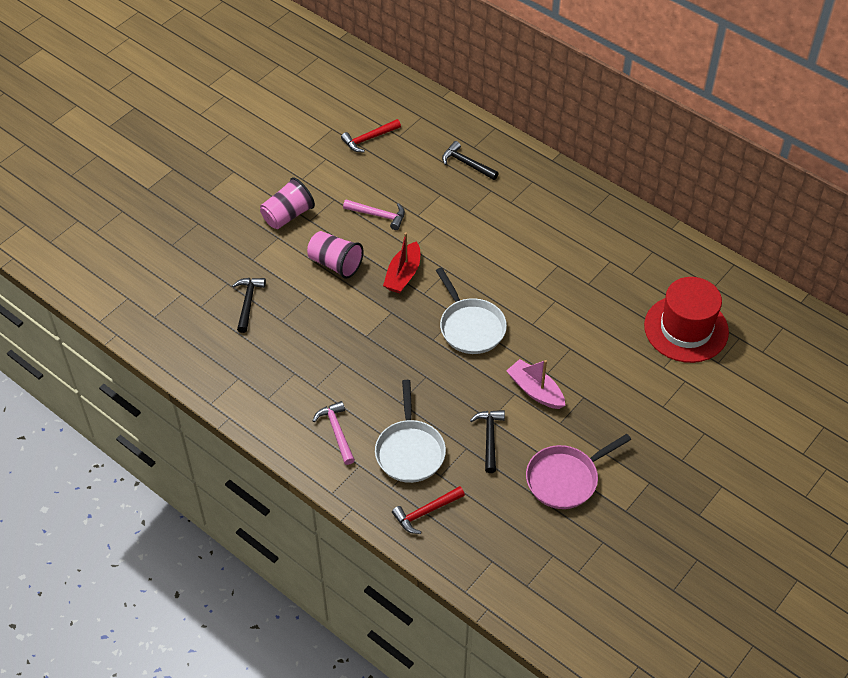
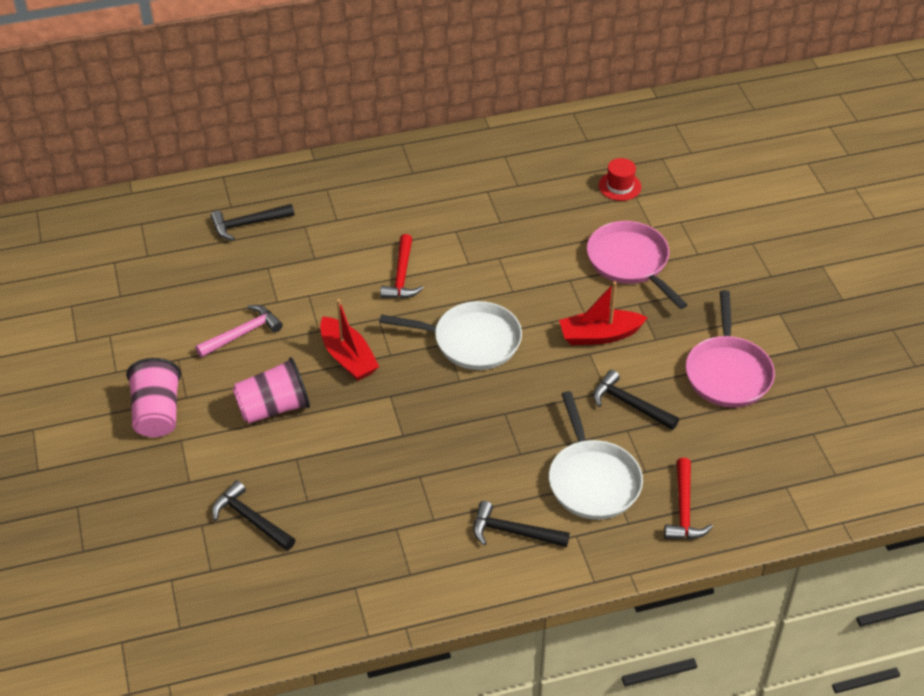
camera: 55 degrees left, 5 degrees down
pink hammer [313,401,355,465] -> black hammer [473,501,570,547]
red hammer [341,119,401,152] -> red hammer moved to [380,234,423,299]
white pan [375,380,446,483] -> white pan turned 45 degrees clockwise [549,391,643,520]
pink boat [506,359,565,409] -> red boat [559,282,648,345]
red hat [644,277,729,363] -> red hat [599,158,641,201], size x0.43
none -> pink pan [587,221,688,309]

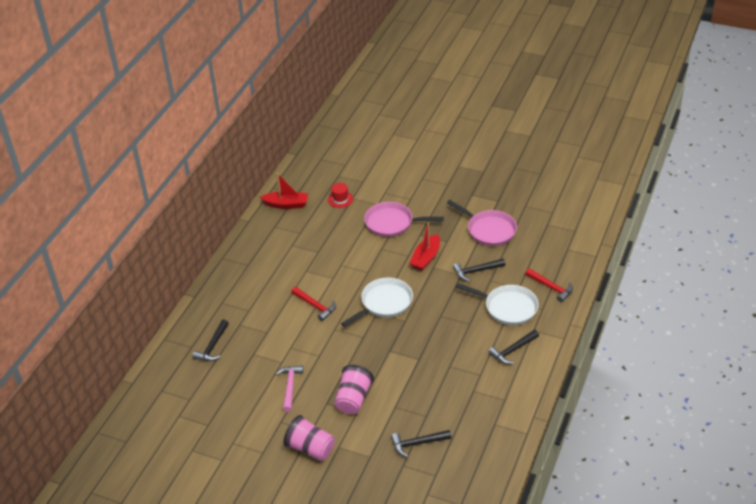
camera: 50 degrees left, 5 degrees down
red boat [320,299,379,381] -> red boat moved to [260,173,308,209]

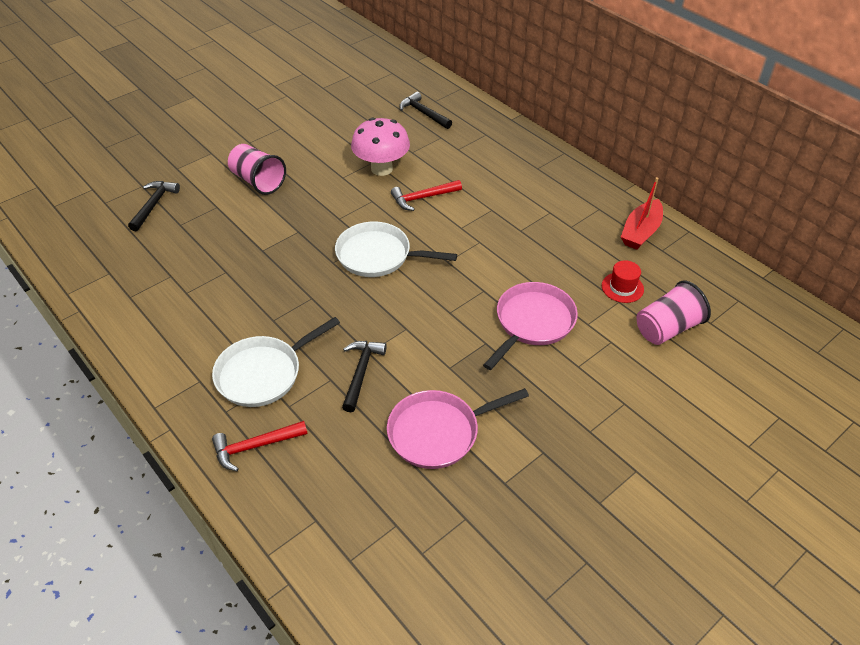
camera: 115 degrees right, 5 degrees up
pink hammer [276,366,303,412] -> none
pink cup [283,415,335,461] -> pink cup moved to [637,280,711,345]
white pan [341,278,413,327] -> white pan turned 120 degrees clockwise [335,222,457,277]
red boat [409,223,440,271] -> none
black hammer [489,330,539,364] -> none
none -> pink mushroom [351,118,410,176]

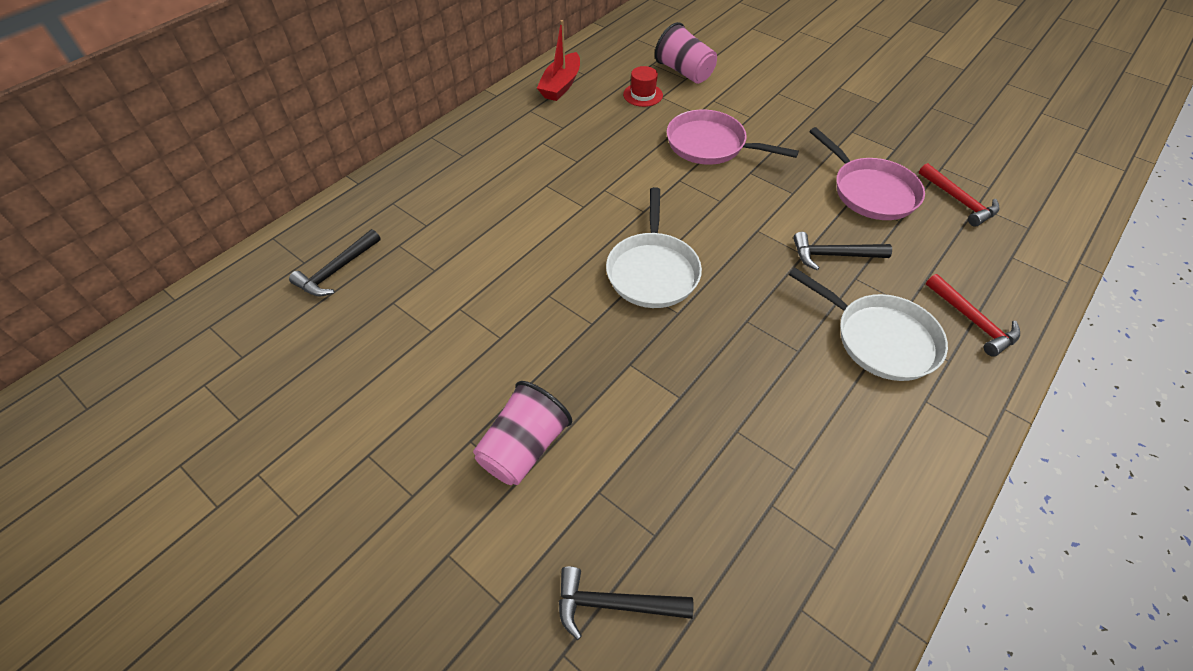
camera: 100 degrees left, 5 degrees up
pink mushroom [351,118,410,176] -> none
red hammer [391,180,462,211] -> red hammer moved to [919,163,999,227]
red boat [621,177,663,250] -> red boat turned 90 degrees clockwise [537,20,580,101]

